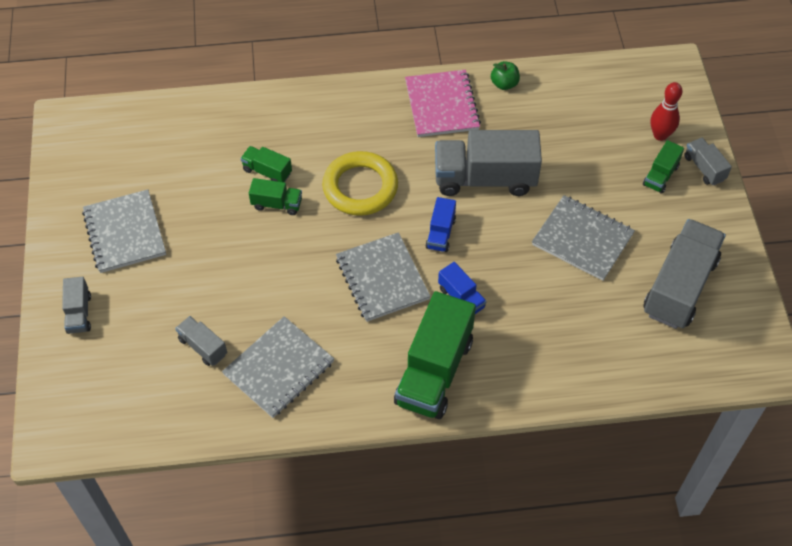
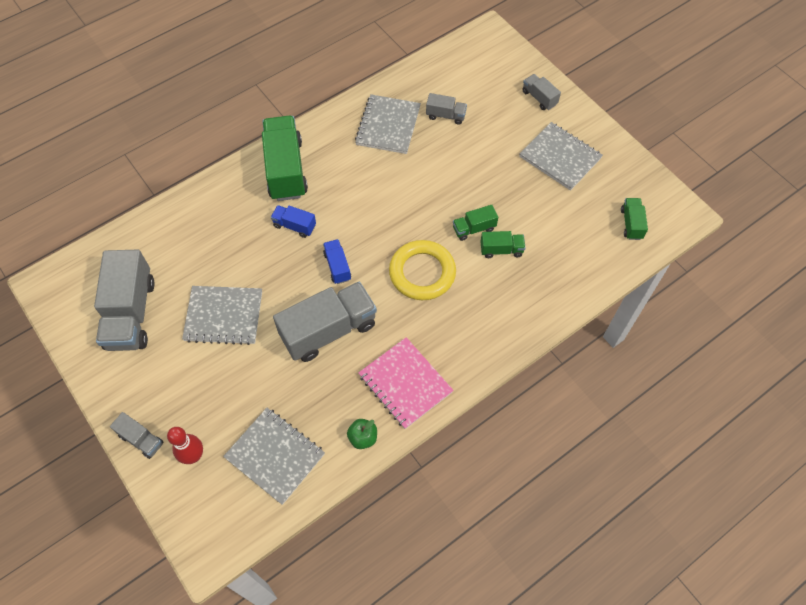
camera: 150 degrees right, 5 degrees up
grey notebook [336,232,431,322] -> grey notebook moved to [223,408,325,505]
green truck [643,140,684,194] -> green truck moved to [621,198,648,240]

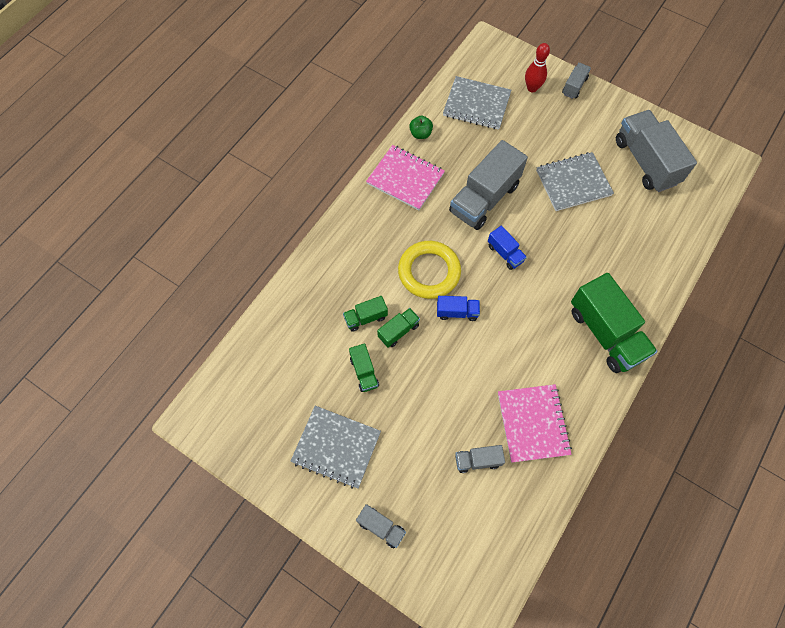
camera: 160 degrees right, 5 degrees up
grey truck [110,412,164,459] -> grey truck turned 105 degrees clockwise [562,63,591,99]
blue truck [271,205,316,238] -> blue truck moved to [437,296,480,321]
grey notebook [355,94,421,154] -> pink notebook [498,384,572,463]
green truck [621,198,648,240] -> green truck moved to [349,343,379,392]

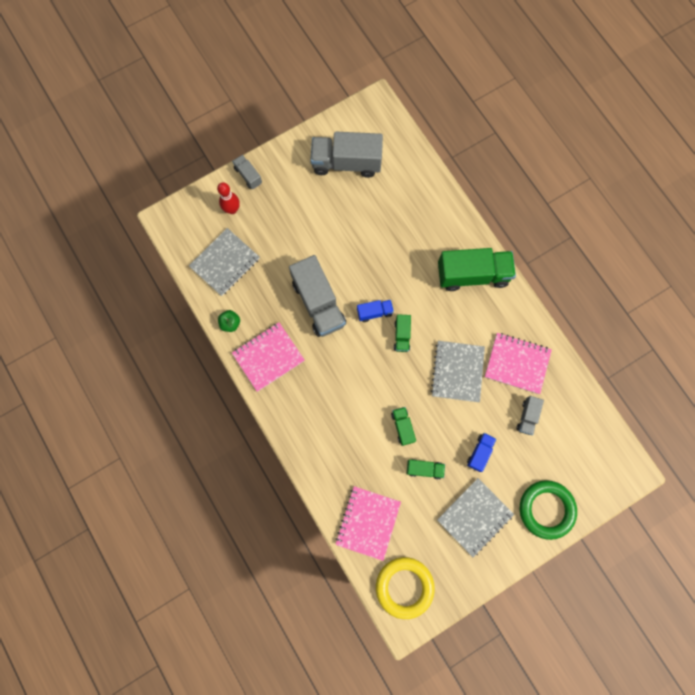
camera: 65 degrees left, 10 degrees up
green truck [343,296,388,332] -> green truck moved to [394,314,411,352]
grey truck [356,504,406,548] -> green ring [520,480,577,540]
yellow ring [398,241,461,299] -> yellow ring moved to [376,557,435,619]
blue truck [437,296,480,321] -> blue truck moved to [467,433,496,472]
grey notebook [536,152,614,211] -> grey notebook moved to [431,341,485,402]
none -> pink notebook [335,486,401,561]

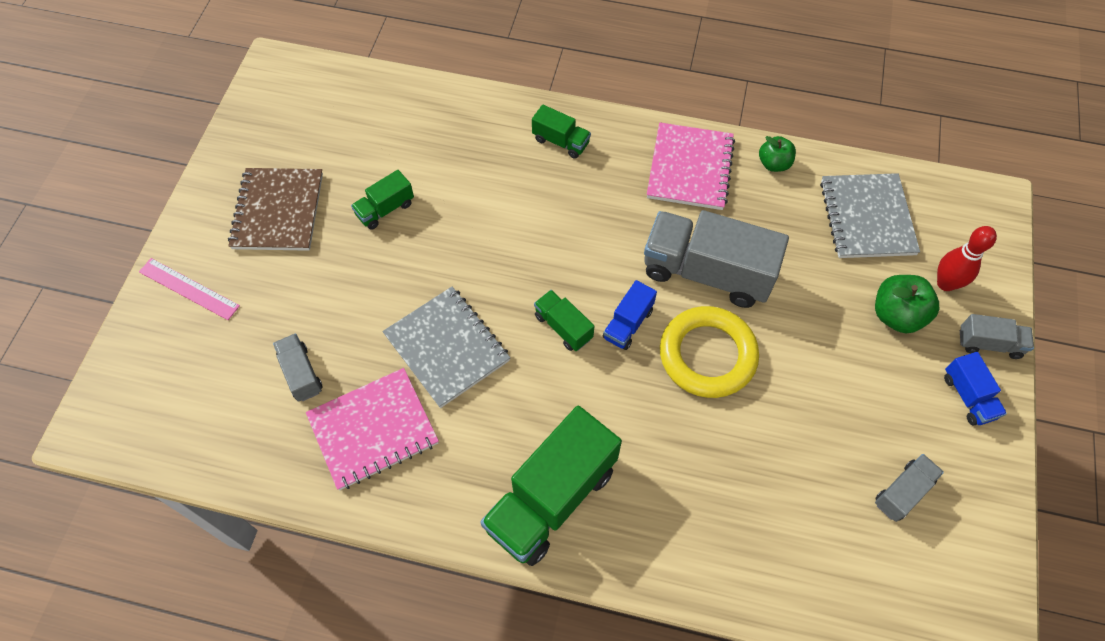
camera: 135 degrees right, 15 degrees down
grey truck [310,132,383,178] -> grey truck [875,454,944,522], size x0.48
pink notebook [335,486,401,561] -> none
yellow ring [376,557,435,619] -> yellow ring moved to [660,306,759,398]
green truck [391,407,416,446] -> green truck moved to [532,105,591,159]
grey notebook [437,478,514,557] -> brown notebook [228,168,323,251]
blue truck [467,433,496,472] -> blue truck moved to [944,352,1007,426]
green ring [520,480,577,540] -> pink ruler [139,258,240,320]
none -> green apple [875,275,939,334]

